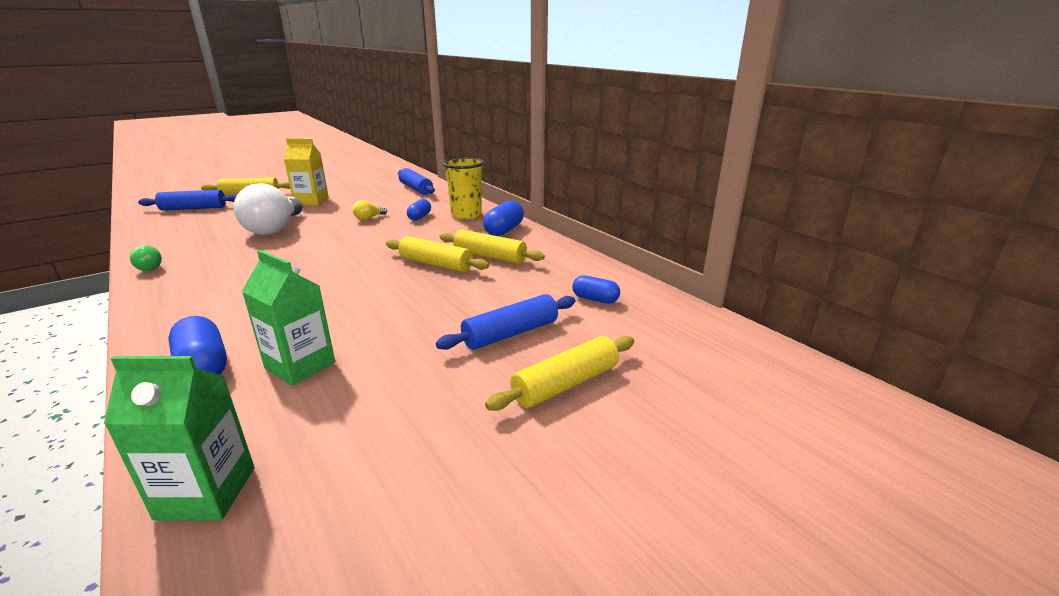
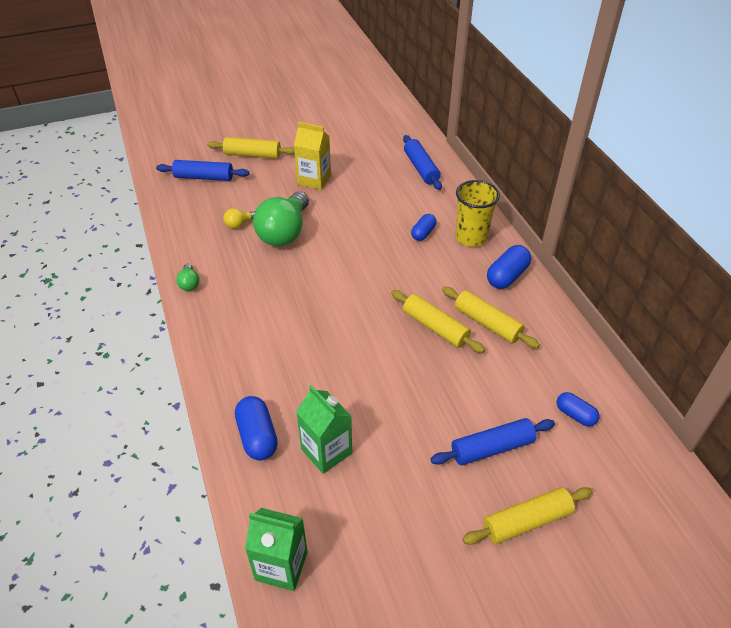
camera: 15 degrees right, 20 degrees up
white light bulb [234,183,303,235] -> green light bulb [253,191,309,247]
yellow light bulb [353,200,387,221] -> yellow light bulb moved to [223,208,255,229]

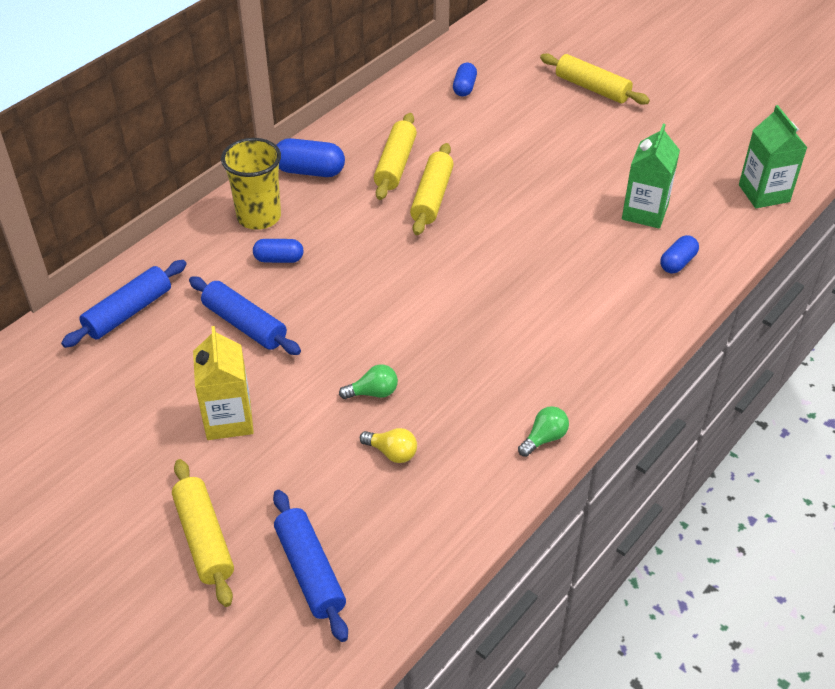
camera: 120 degrees left, 0 degrees up
blue capsule [235,396,278,460] -> blue capsule [660,235,699,274], size x0.65
green light bulb [253,191,309,247] -> green light bulb [339,364,398,399], size x0.43
blue rolling pin [431,418,555,465] -> blue rolling pin moved to [189,276,301,355]

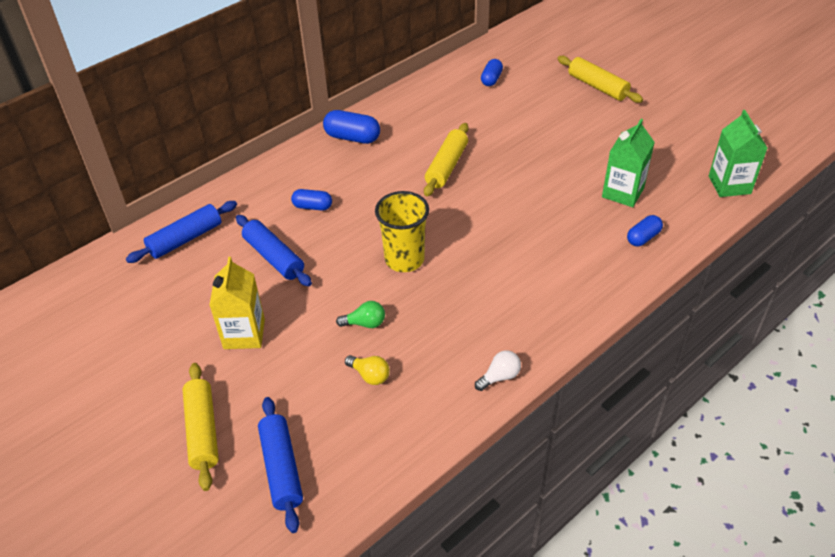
camera: 10 degrees right, 0 degrees up
yellow cup [221,138,281,230] -> yellow cup moved to [375,191,429,272]
yellow rolling pin [374,113,417,200] -> none
green light bulb [518,406,569,457] -> white light bulb [475,350,521,391]

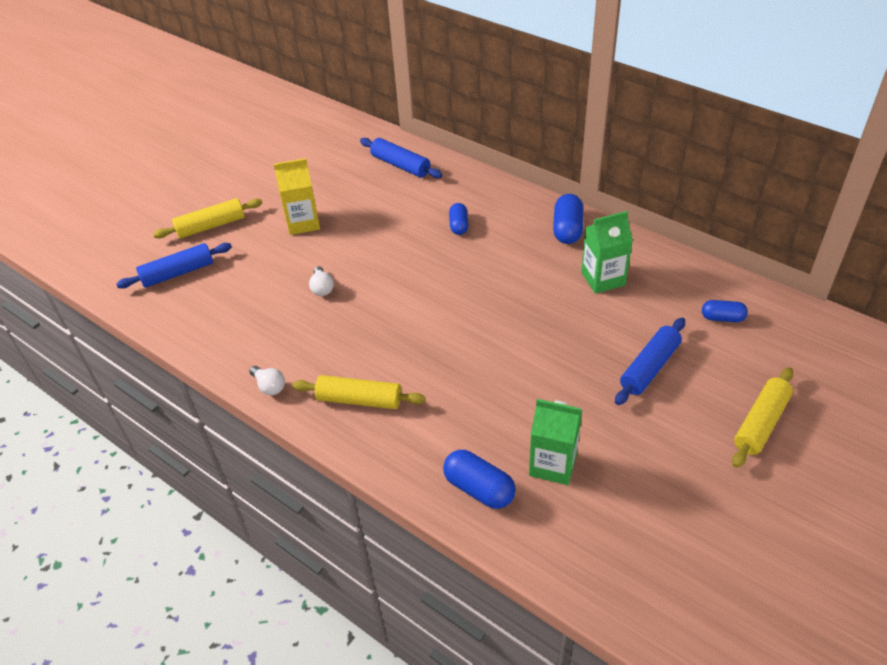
camera: 80 degrees right, 0 degrees up
blue rolling pin [236,215,312,286] -> blue rolling pin moved to [615,318,685,405]
green light bulb [336,301,385,328] -> white light bulb [309,266,334,296]
yellow light bulb [345,355,390,385] -> none
yellow cup [375,191,429,272] -> none
yellow rolling pin [424,123,468,196] -> yellow rolling pin moved to [292,375,426,409]
blue capsule [627,215,663,246] -> blue capsule [443,450,516,509], size x1.55
green carton [709,110,768,197] -> green carton moved to [581,211,633,294]

